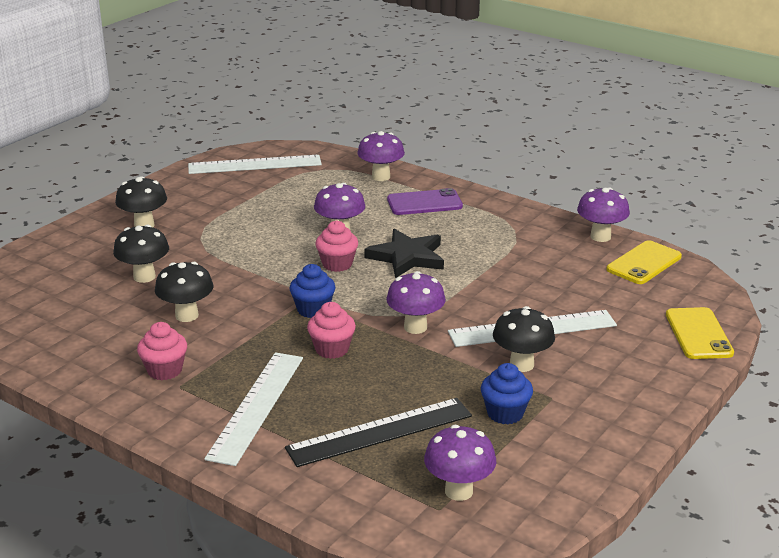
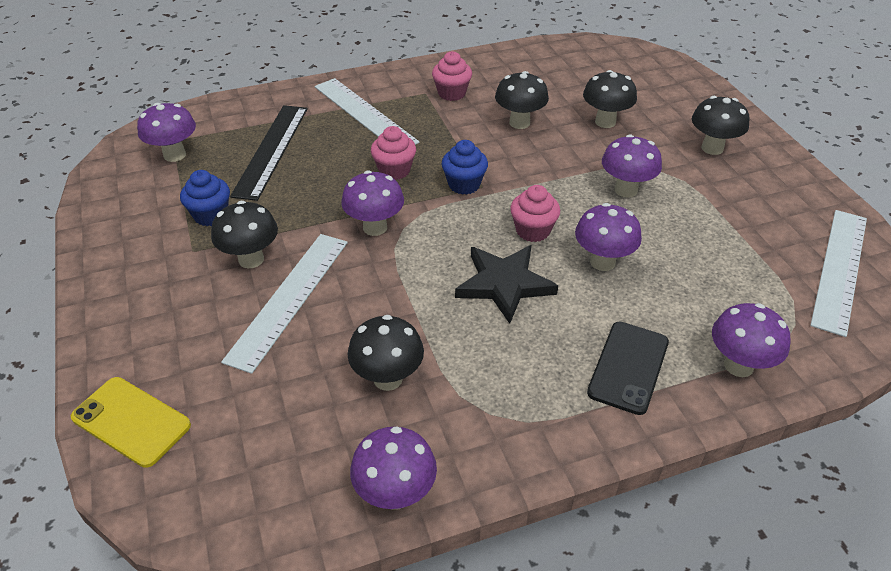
camera: 125 degrees right, 15 degrees up
purple phone [387,188,463,215] -> black phone [587,322,669,415]
yellow phone [606,240,682,284] -> none
none -> black mushroom [348,315,424,391]
none -> purple mushroom [602,134,662,198]

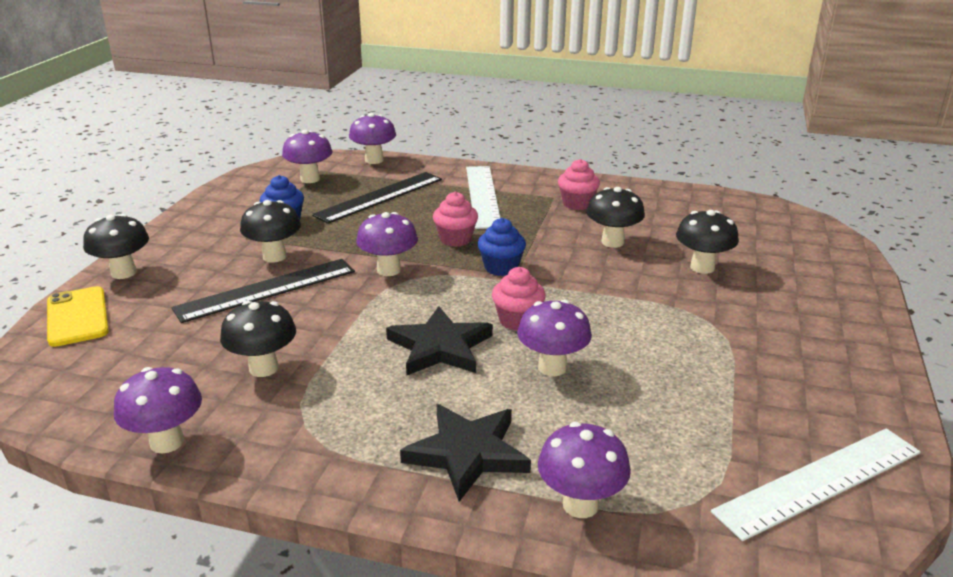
camera: 35 degrees right, 15 degrees down
white ruler [221,234,348,374] -> black ruler [172,259,355,323]
black phone [587,322,669,415] -> black star [400,404,531,501]
purple mushroom [602,134,662,198] -> purple mushroom moved to [349,113,396,164]
black mushroom [692,96,750,155] -> black mushroom moved to [83,214,149,279]

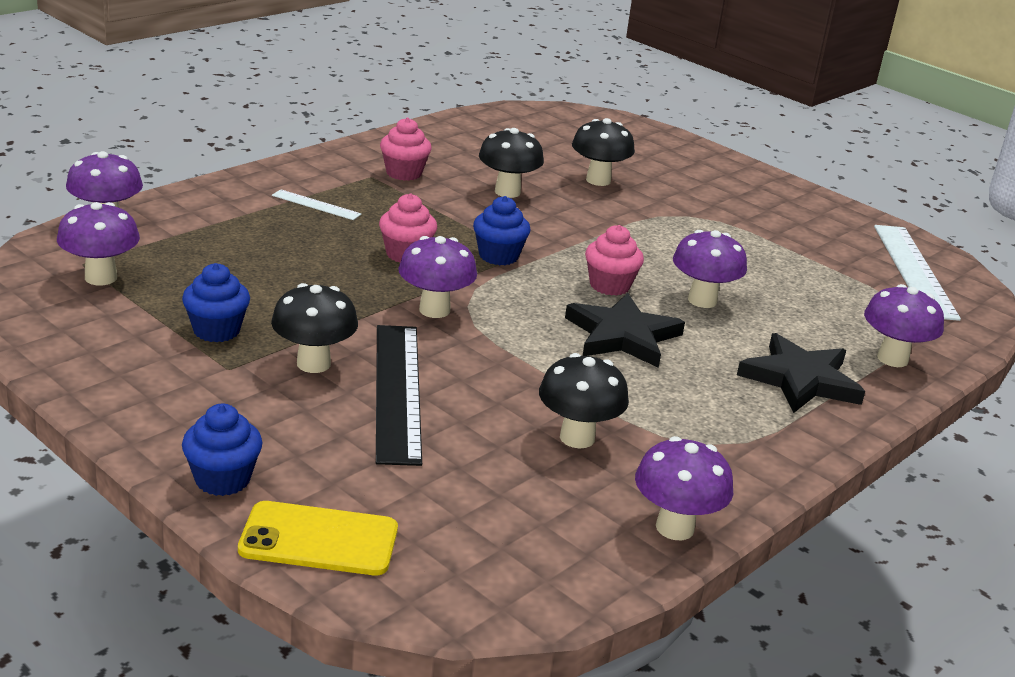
camera: 65 degrees left, 0 degrees up
black mushroom [83,214,149,279] -> blue cupcake [182,404,263,496]
black ruler [312,172,442,224] -> none
white ruler [466,166,500,229] -> white ruler [272,189,361,220], size x0.48

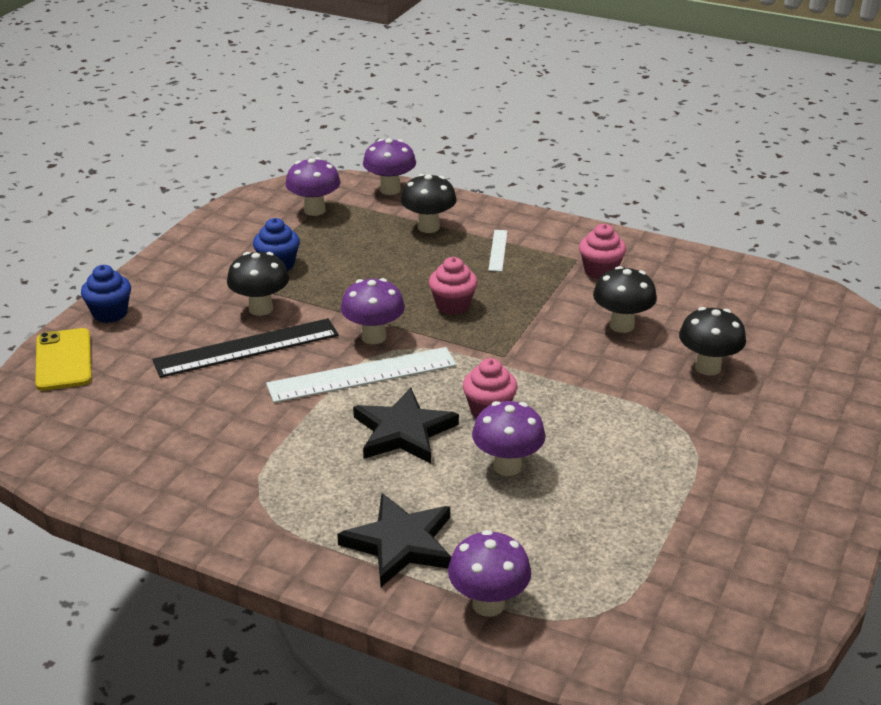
camera: 75 degrees right, 5 degrees up
blue cupcake [473,196,530,265] -> none
black mushroom [539,353,629,449] -> black mushroom moved to [400,174,457,233]
purple mushroom [635,436,733,540] -> none
white ruler [874,225,961,321] -> white ruler moved to [266,347,457,403]

